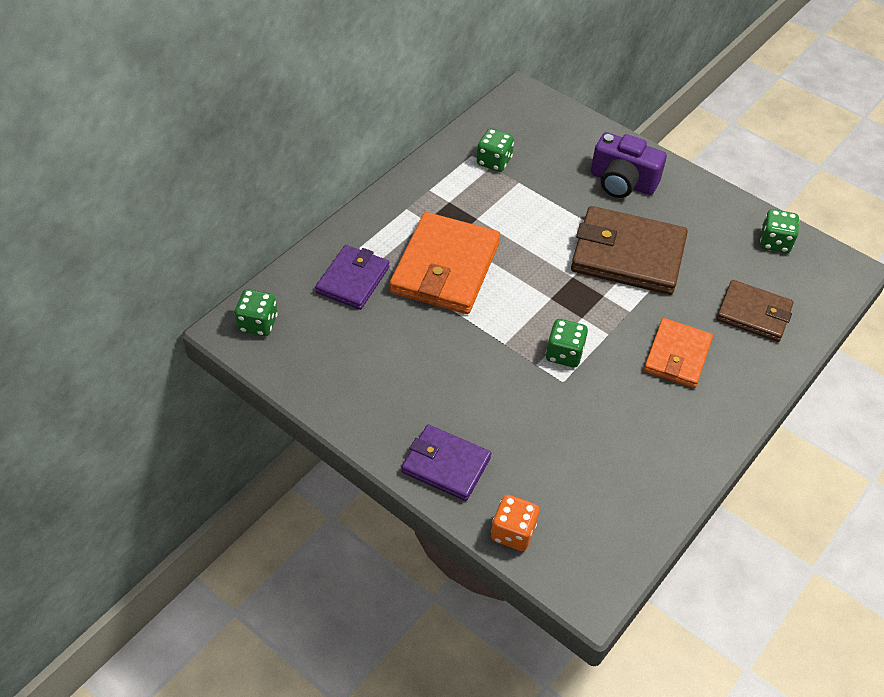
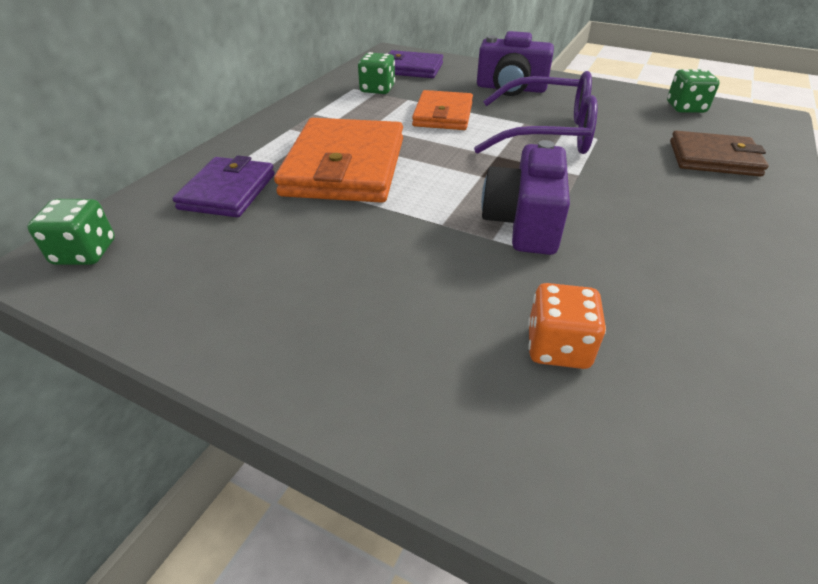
camera: 10 degrees left, 10 degrees down
purple wallet [402,424,491,501] -> purple wallet moved to [385,50,443,78]
orange dice [491,495,539,551] -> orange dice moved to [528,283,606,369]
green dice [546,319,588,368] -> purple camera [481,140,570,255]
brown wallet [571,206,688,295] -> purple glasses [474,71,598,154]
orange wallet [644,318,713,388] -> orange wallet moved to [412,90,473,130]

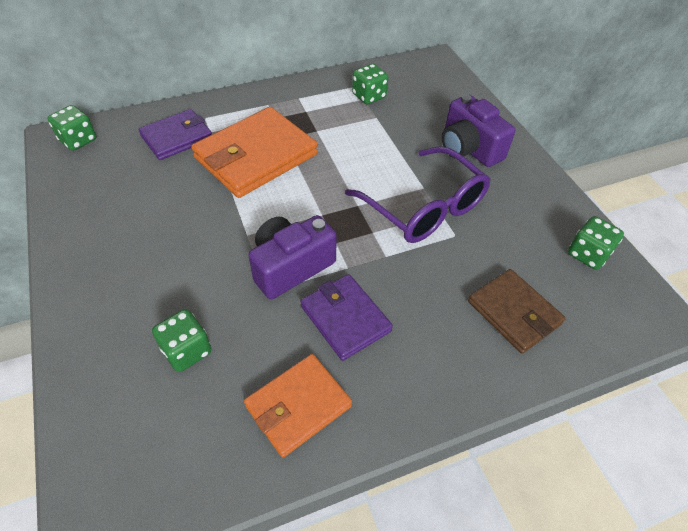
camera: 40 degrees right, 10 degrees up
purple wallet [385,50,443,78] -> purple wallet moved to [301,274,393,361]
orange wallet [412,90,473,130] -> orange wallet moved to [244,354,352,458]
orange dice [528,283,606,369] -> green dice [152,309,211,372]

